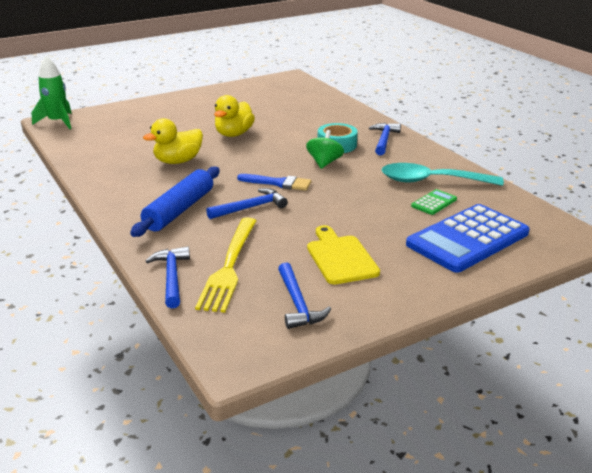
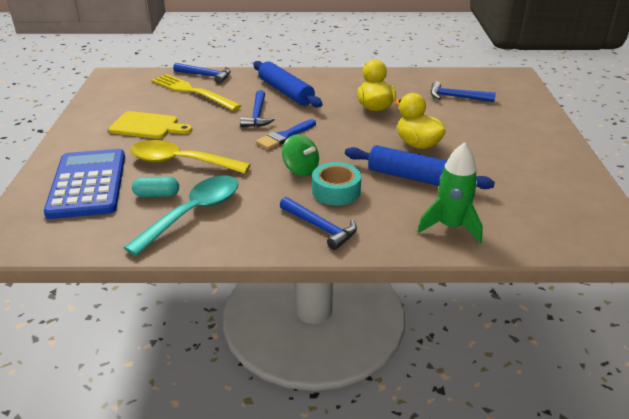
camera: 120 degrees right, 5 degrees up
green rocket [32,56,72,129] -> green rocket moved to [417,142,483,243]
blue hammer [278,262,331,329] -> blue hammer moved to [431,81,496,102]
green calculator [411,189,457,215] -> turquoise capsule [132,176,179,197]
none -> yellow spoon [130,140,251,174]
none -> blue rolling pin [345,145,495,189]

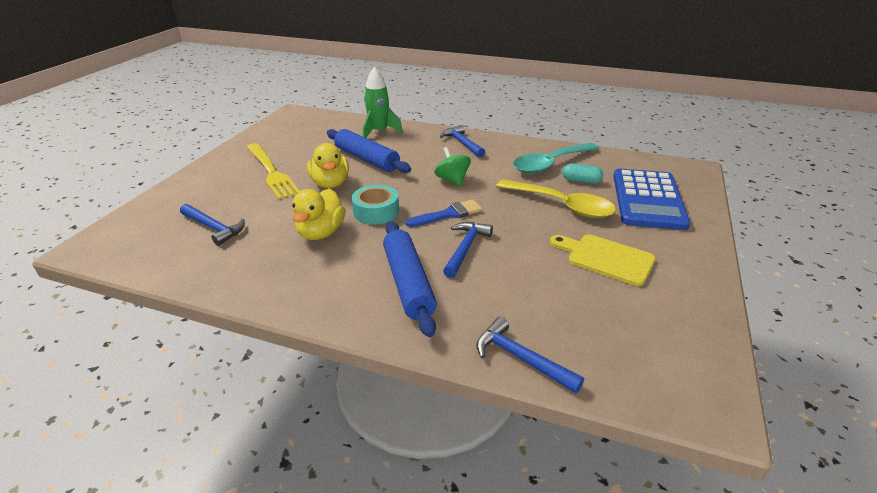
camera: 160 degrees left, 0 degrees up
yellow fork [152,74,242,111] -> yellow fork moved to [247,143,300,200]
turquoise tape [312,162,361,206] -> turquoise tape moved to [352,185,399,225]

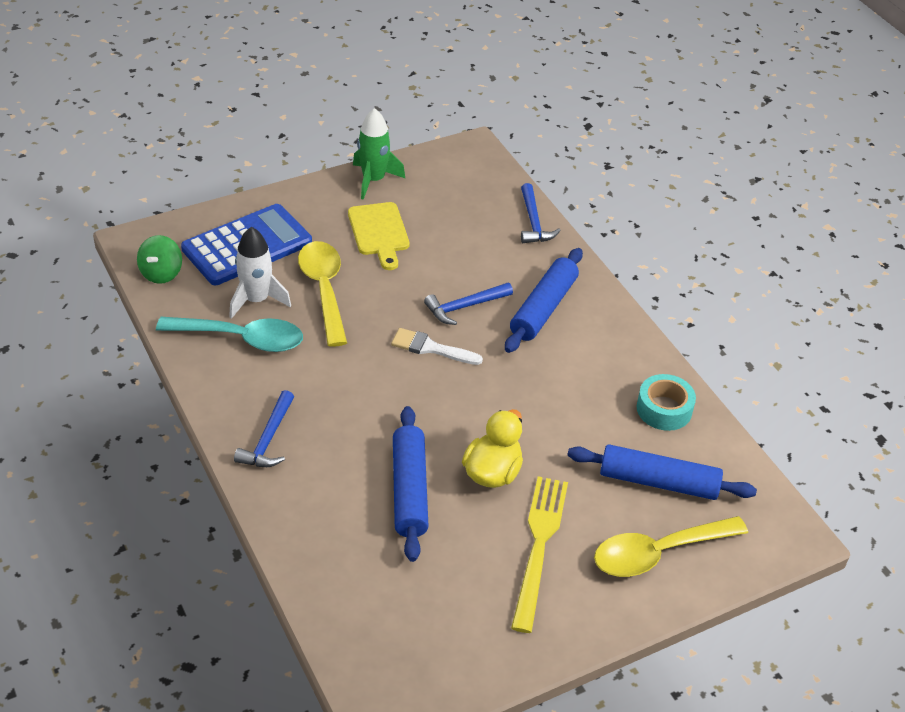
camera: 140 degrees left, 10 degrees up
blue hammer [180,204,245,246] -> blue rolling pin [567,444,757,500]
yellow duck [292,189,346,240] -> none
turquoise tape [352,185,399,225] -> turquoise tape moved to [637,374,696,431]
green rocket [363,67,403,138] -> green rocket moved to [353,108,405,200]
blue brush [406,199,482,227] -> white brush [391,328,483,365]
green spinning top [434,147,471,186] -> green spinning top moved to [137,235,182,284]
turquoise capsule [562,163,603,184] -> white rocket [229,227,291,319]
none -> yellow spoon [594,516,748,577]

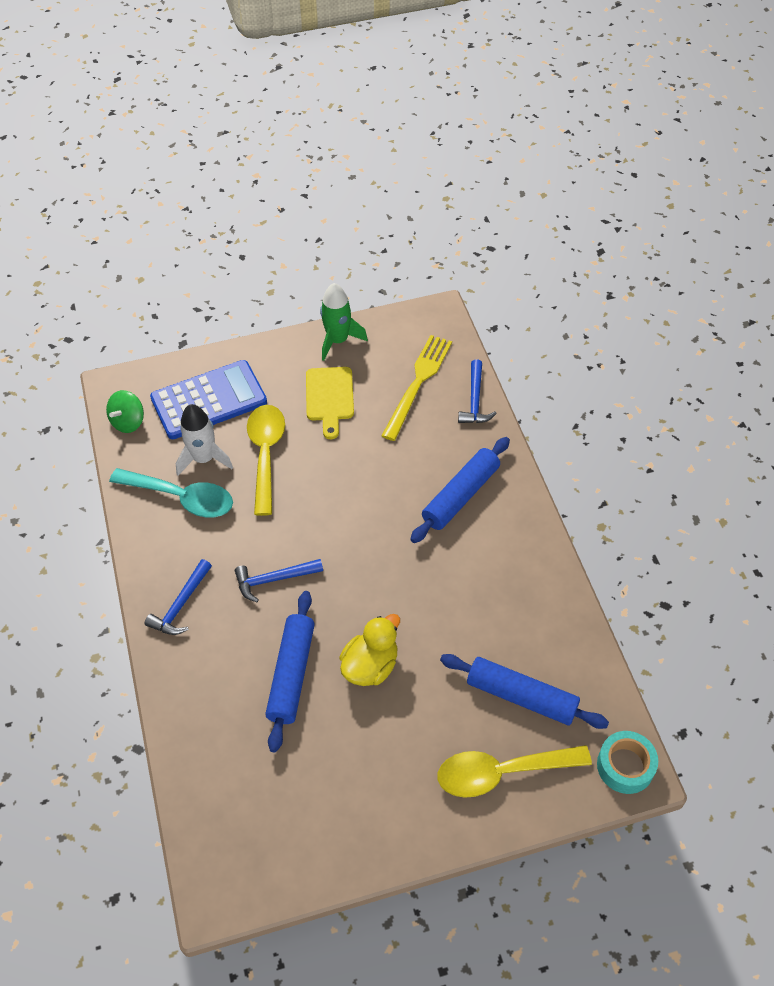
camera: 15 degrees right, 10 degrees up
white brush [391,328,483,365] -> none
blue hammer [424,283,513,325] -> blue hammer moved to [235,559,323,602]
yellow fork [511,476,568,633] -> yellow fork moved to [381,335,452,441]
turquoise tape [637,374,696,431] -> turquoise tape moved to [597,731,658,794]

